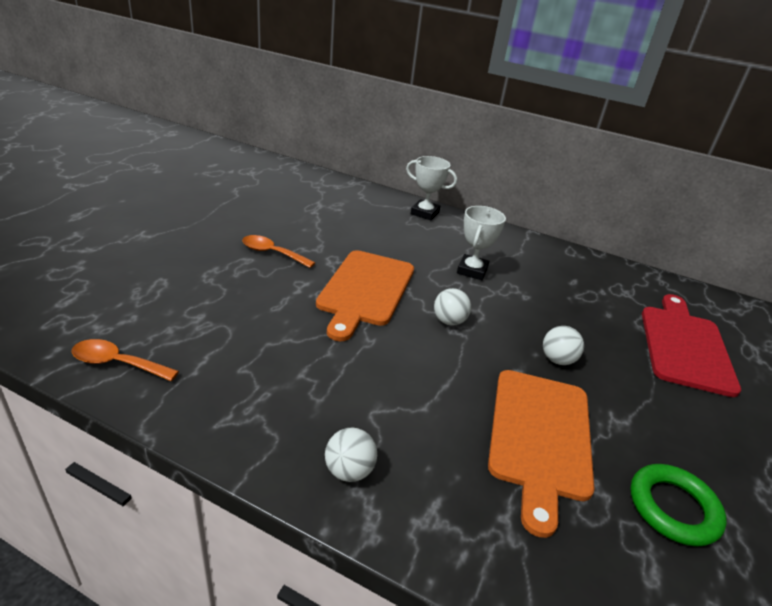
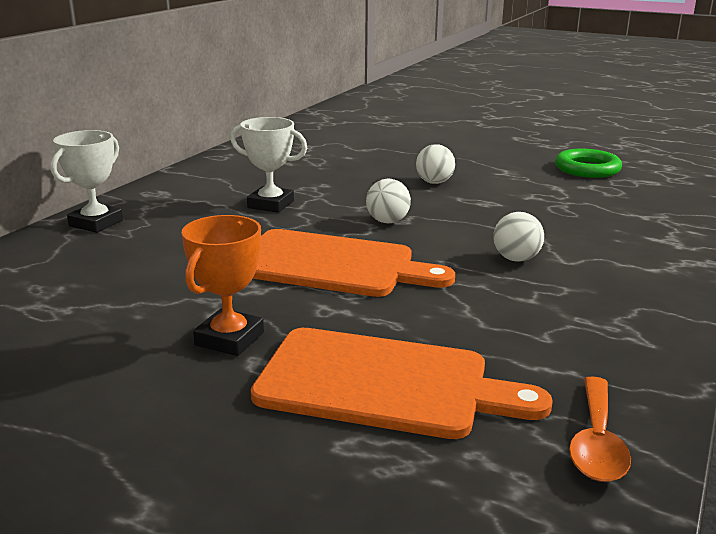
camera: 85 degrees left, 10 degrees down
orange spoon [242,235,315,268] -> orange trophy [182,215,264,356]
white ball [325,427,377,482] -> white ball moved to [493,212,544,262]
orange cutting board [488,370,594,538] -> orange cutting board moved to [251,328,553,439]
red cutting board [642,294,741,397] -> none

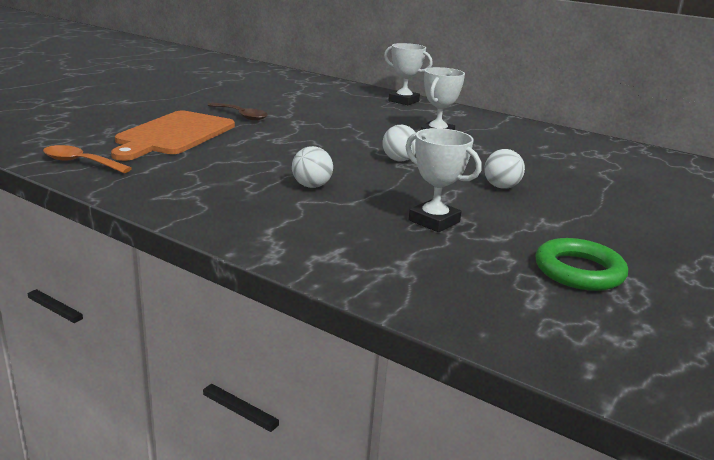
camera: 95 degrees right, 0 degrees up
orange trophy [182,215,264,356] -> brown spoon [208,103,268,121]
orange cutting board [252,229,455,297] -> none
none -> white trophy [406,128,481,232]

